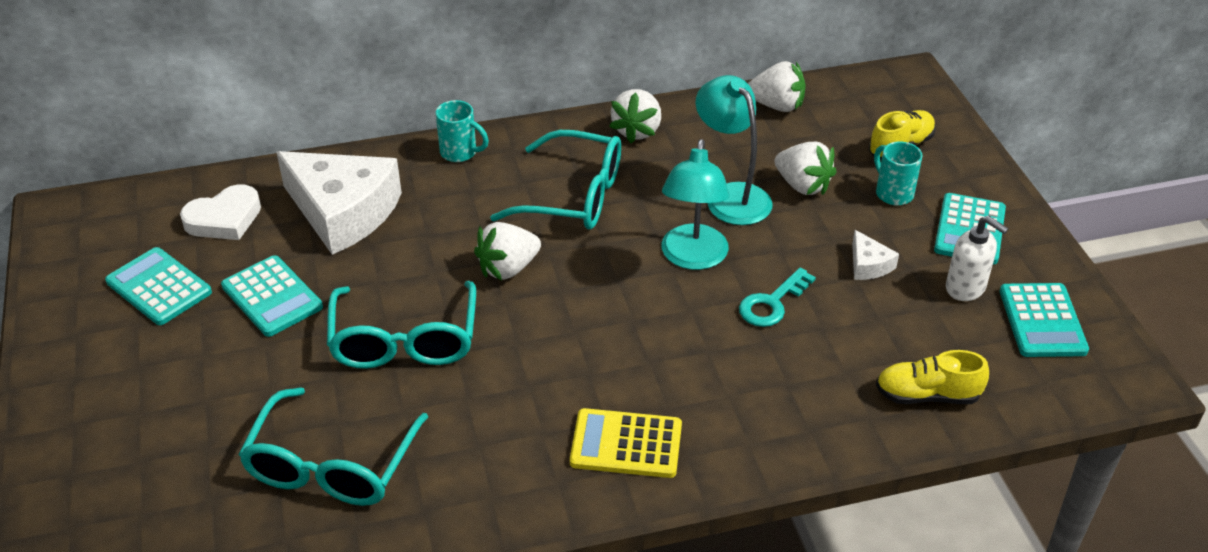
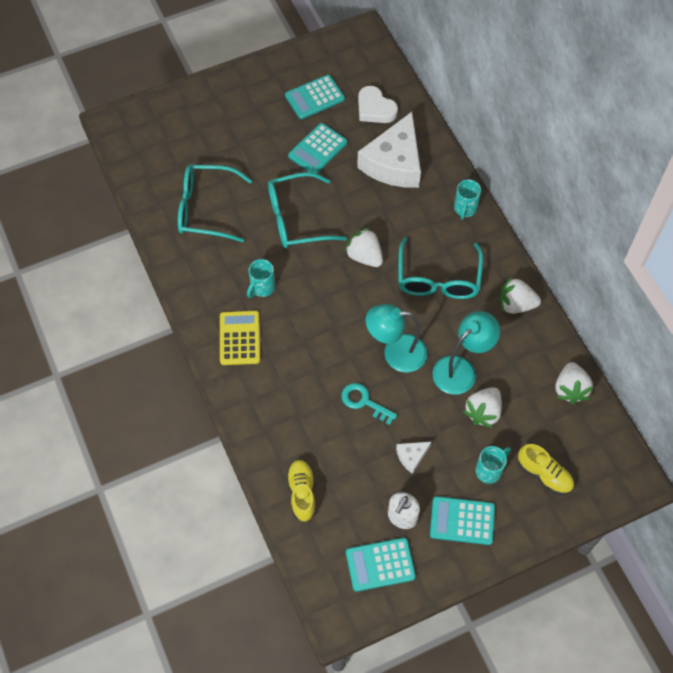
camera: 80 degrees right, 20 degrees up
turquoise calculator [105,247,212,325] -> turquoise calculator turned 150 degrees counterclockwise [285,75,345,119]
none -> turquoise mug [247,259,275,298]

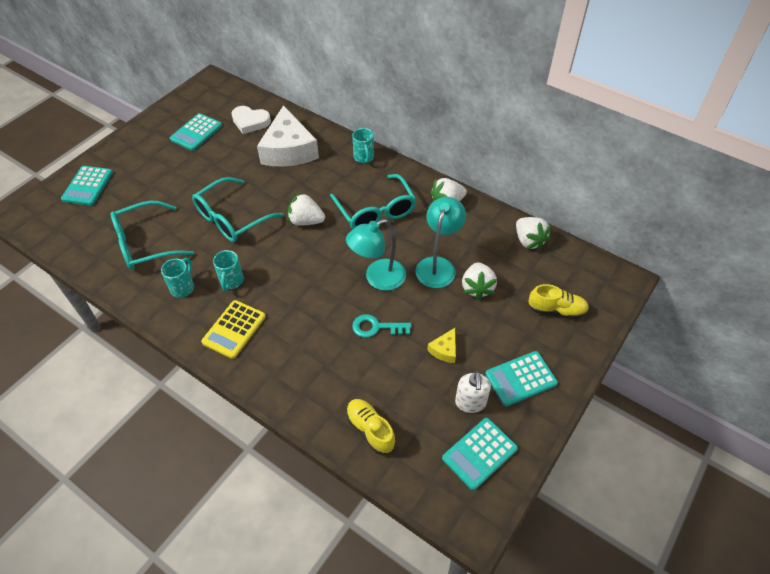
camera: 30 degrees left, 10 degrees down
yellow calculator [220,311,260,365] -> yellow calculator turned 120 degrees counterclockwise [201,300,266,359]
turquoise calculator [288,123,348,174] -> turquoise calculator moved to [61,166,113,206]
white cheese [396,442,431,474] -> yellow cheese [427,328,456,363]
turquoise mug [476,446,511,484] -> turquoise mug moved to [161,258,194,298]

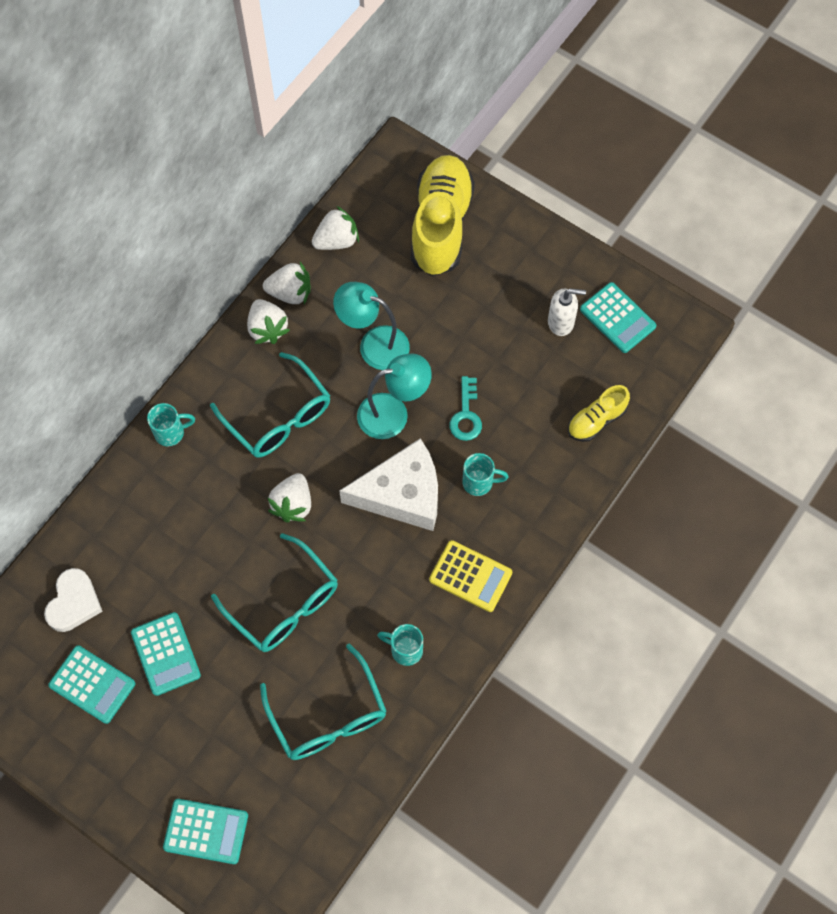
camera: 90 degrees left, 15 degrees up
turquoise mug [213,250,244,291] -> turquoise mug moved to [462,453,509,496]
white cheese [257,105,319,166] -> white cheese moved to [339,438,438,531]
turquoise glasses [330,174,417,229] -> turquoise glasses turned 75 degrees clockwise [210,352,330,457]
turquoise lamp [346,219,406,291] -> turquoise lamp turned 75 degrees counterclockwise [357,353,432,439]
yellow cheese [427,328,456,363] -> none
white strawberry [462,262,497,300] -> white strawberry moved to [263,262,311,304]
turquoise calculator [485,351,558,407] -> turquoise calculator moved to [131,612,201,696]
yellow shoe [528,284,589,319] -> yellow shoe [411,155,475,276], size x1.98

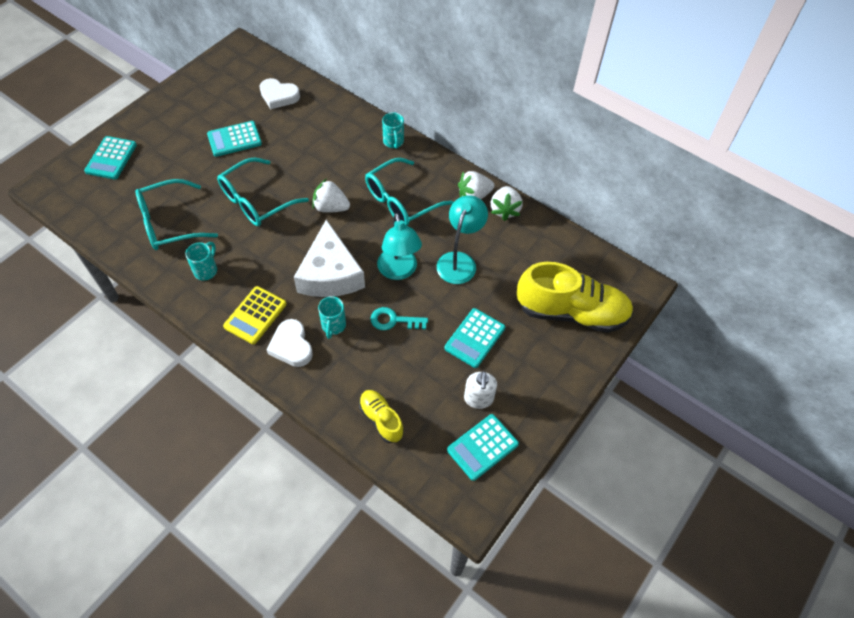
camera: 90 degrees right, 10 degrees down
turquoise calculator [48,645,135,724] -> turquoise calculator moved to [444,308,505,368]
white strawberry [312,206,359,250] -> none
none -> white heart [267,319,313,367]

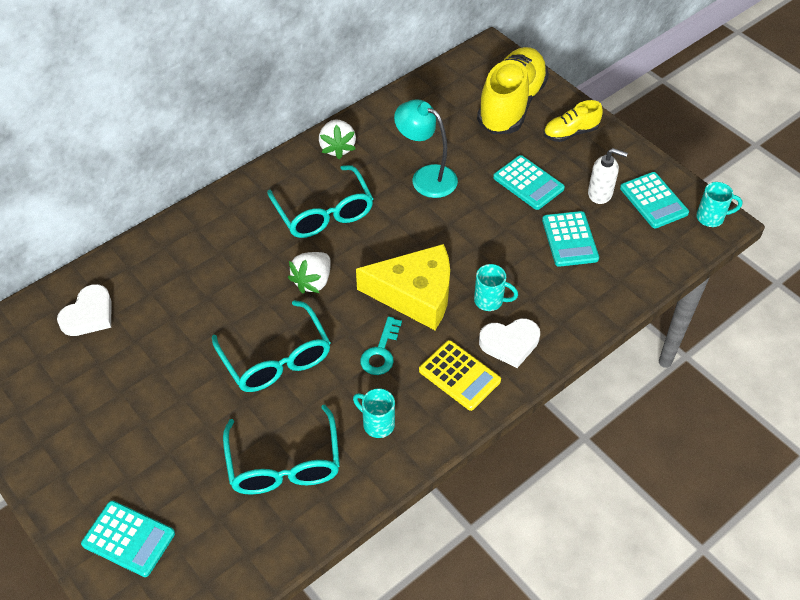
camera: 75 degrees left, 5 degrees down
turquoise calculator [207,121,262,157] -> turquoise calculator moved to [542,211,599,267]
white cheese [294,220,365,297] -> yellow cheese [356,244,450,330]
yellow shoe [359,390,404,443] -> yellow shoe moved to [544,100,603,142]
turquoise key [370,307,428,330] -> turquoise key moved to [360,317,402,375]
turquoise lamp [377,213,422,280] -> none
turquoise mug [382,112,404,149] -> turquoise mug moved to [696,182,742,227]
white strawberry [491,186,523,221] -> none

